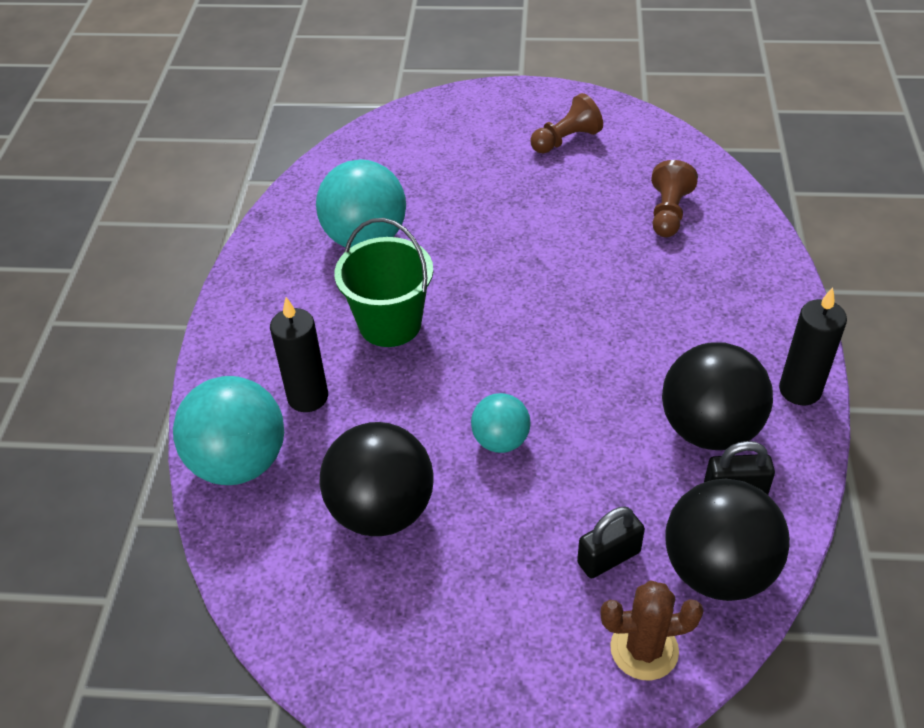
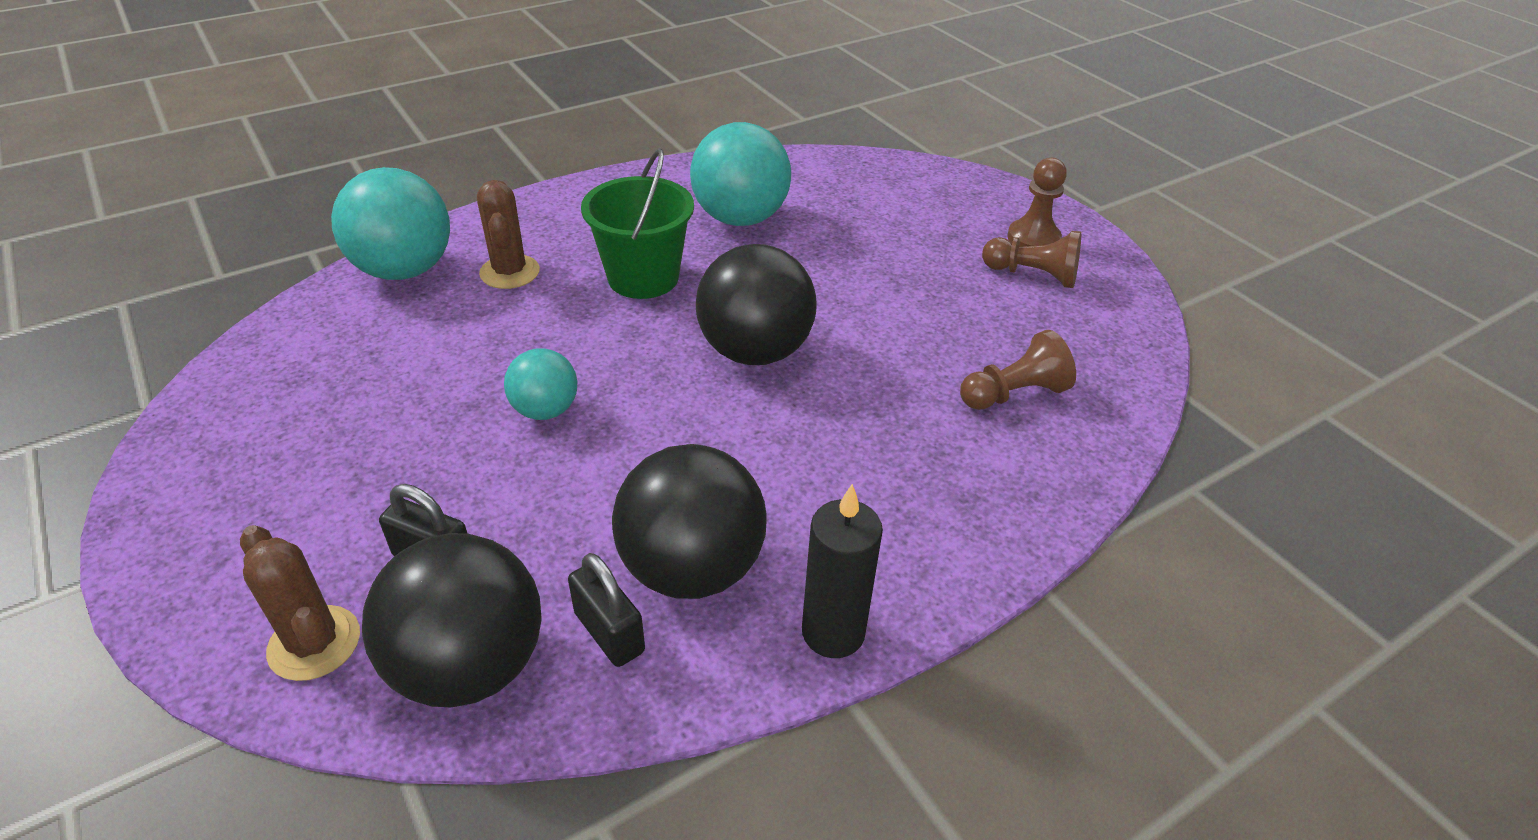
camera: 50 degrees right, 5 degrees down
black candle [270,297,328,412] -> brown cactus [477,180,540,289]
black ball [319,422,433,536] -> black ball moved to [696,244,817,365]
none -> brown pawn [1007,158,1067,247]

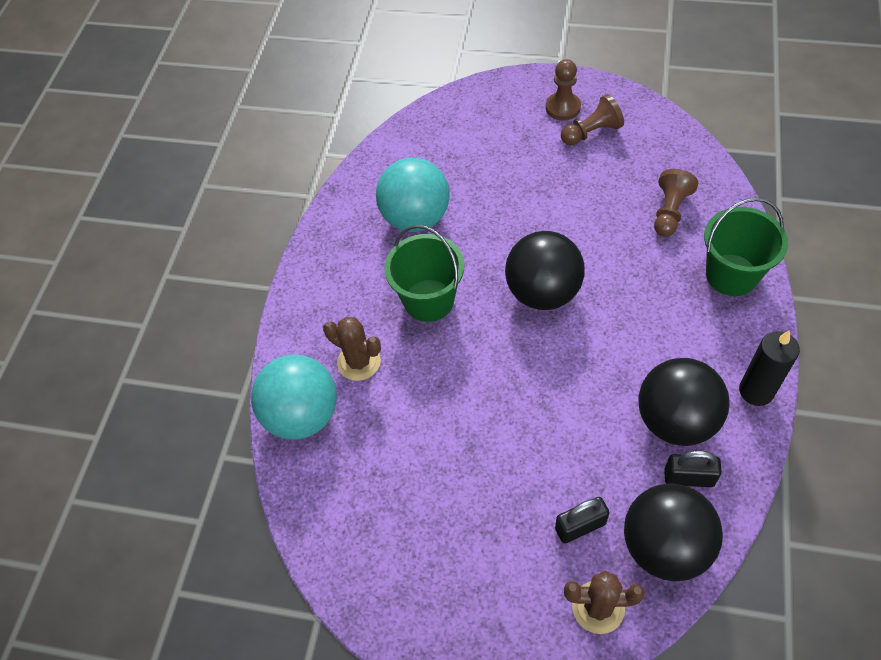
camera: 40 degrees left, 15 degrees up
turquoise ball [504,348,577,420] -> none
none -> green bucket [704,197,788,296]

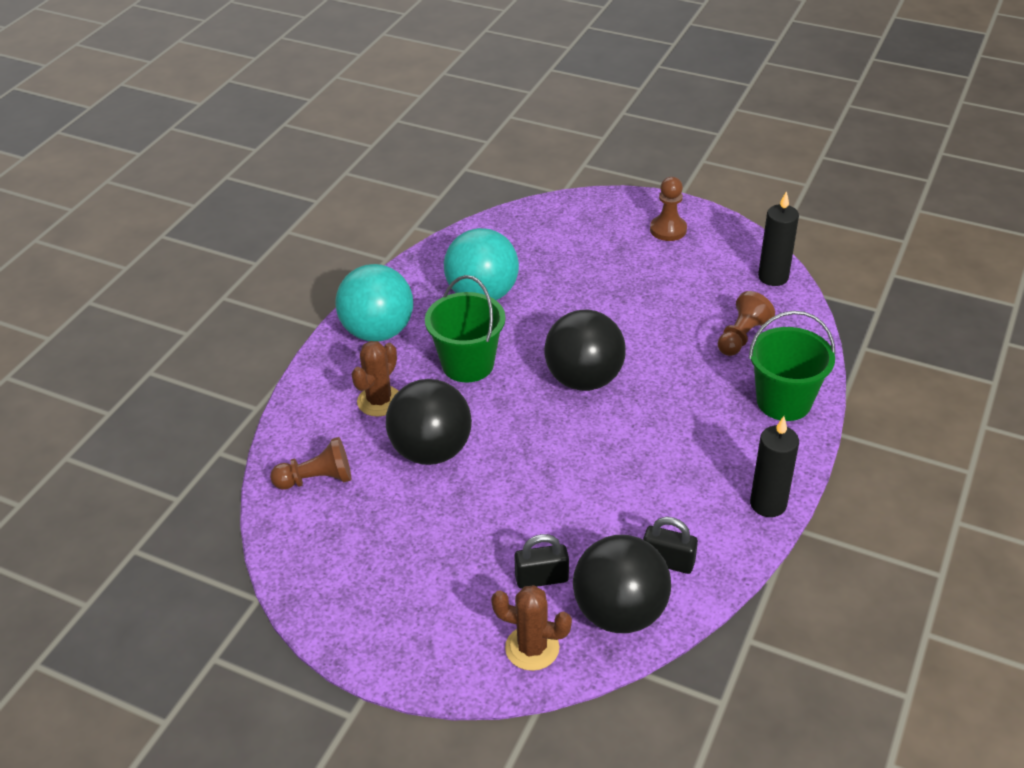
camera: 10 degrees right, 15 degrees down
turquoise ball [251,355,337,440] -> turquoise ball moved to [335,264,413,342]
brown cactus [323,317,381,381] -> brown cactus turned 75 degrees clockwise [352,341,398,417]
brown pawn [561,94,624,145] -> brown pawn moved to [270,437,351,490]
black ball [638,358,729,446] -> black ball moved to [386,379,472,465]
none -> black candle [758,191,799,286]

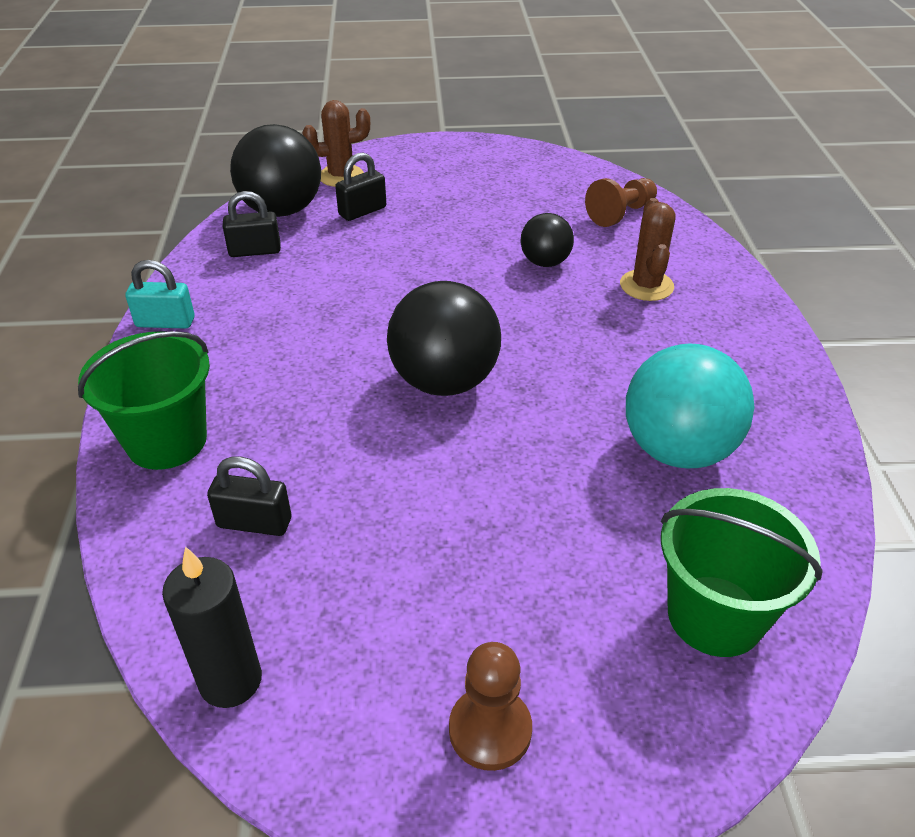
camera: 150 degrees right, 0 degrees up
turquoise ball [335,264,413,342] -> none
black ball [386,379,472,465] -> black ball [520,213,574,267], size x0.56
green bucket [425,275,506,383] -> green bucket moved to [661,488,823,657]
brown pawn [718,291,775,356] -> black padlock [207,456,291,536]
black candle [750,416,799,517] -> turquoise padlock [126,260,195,329]

